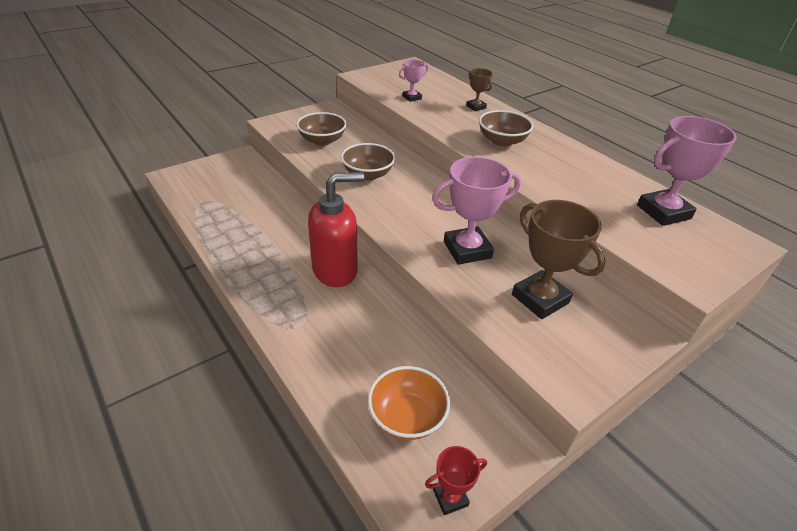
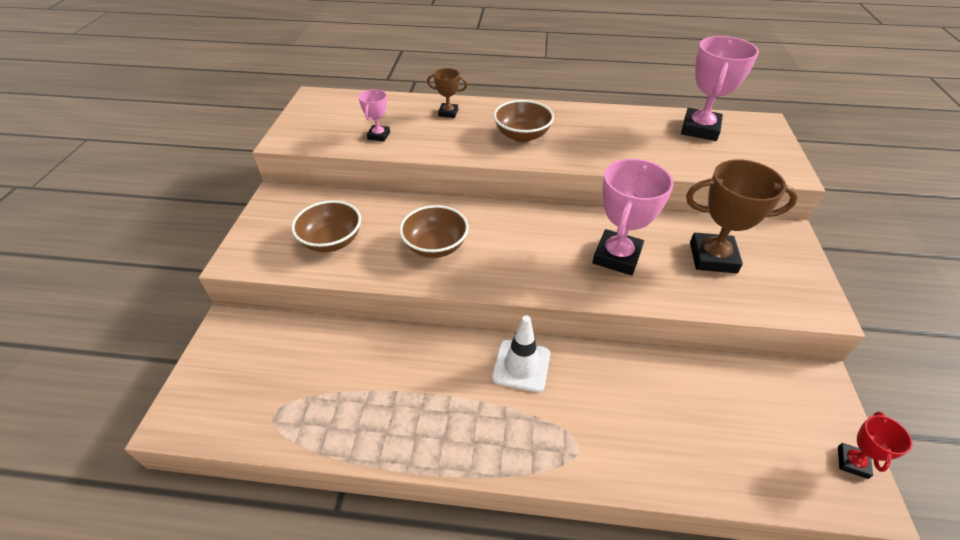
camera: 45 degrees left, 5 degrees up
red soap dispenser [308,172,365,287] -> white traffic cone [492,316,550,392]
orange bowl [368,366,450,440] -> none

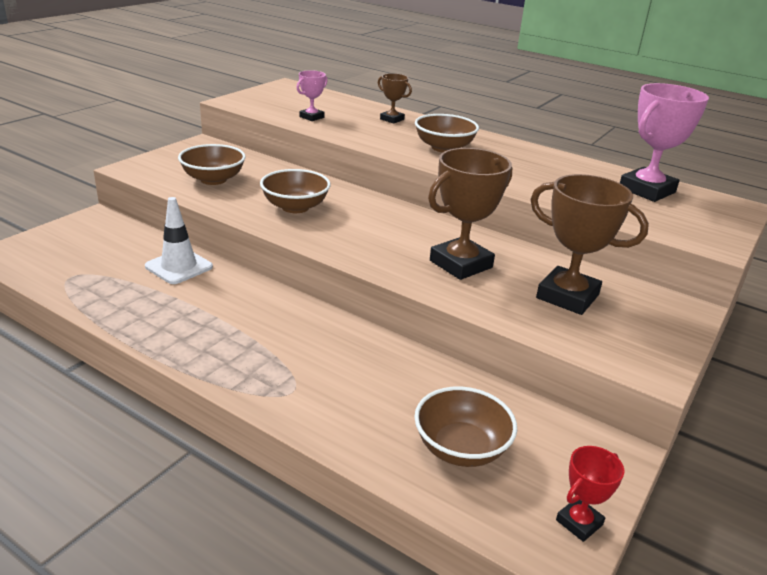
camera: 25 degrees right, 15 degrees down
white traffic cone [492,316,550,392] -> white traffic cone moved to [145,197,213,284]
pink trophy [593,159,674,275] -> brown trophy [428,148,512,280]
none -> brown bowl [414,387,517,467]

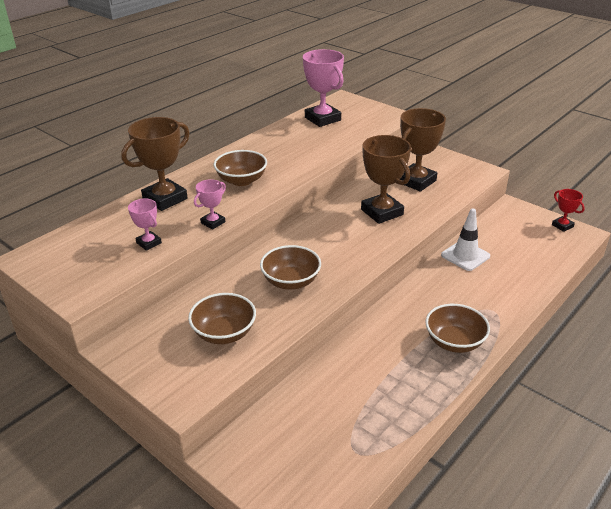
camera: 80 degrees left, 5 degrees up
white traffic cone [145,197,213,284] -> white traffic cone moved to [441,208,490,271]
brown trophy [378,73,412,124] -> brown trophy [121,117,190,211], size x1.94
brown bowl [414,387,517,467] -> brown bowl moved to [425,304,490,353]
none -> pink trophy [194,179,226,229]

